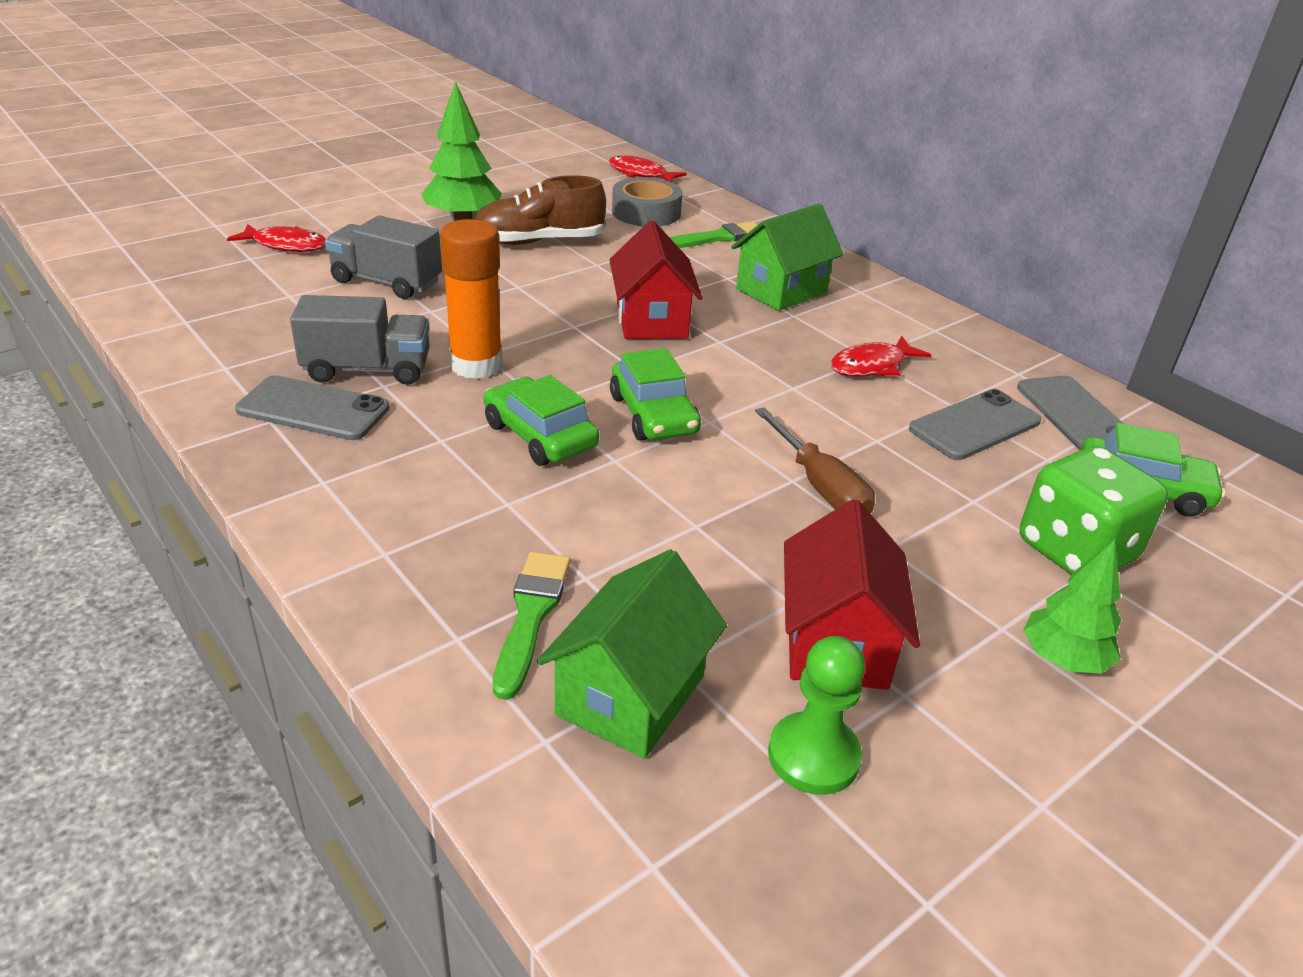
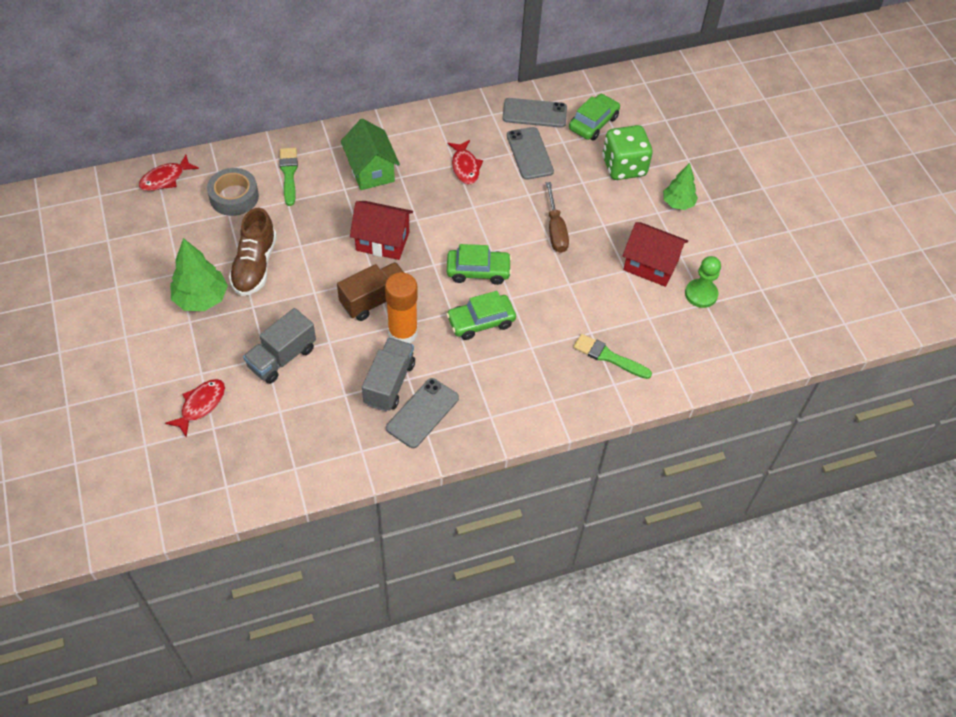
camera: 70 degrees left, 20 degrees up
green house [537,549,727,759] -> none
brown screwdriver [755,407,875,513] -> brown screwdriver turned 90 degrees clockwise [546,182,569,253]
none -> brown truck [337,262,404,321]

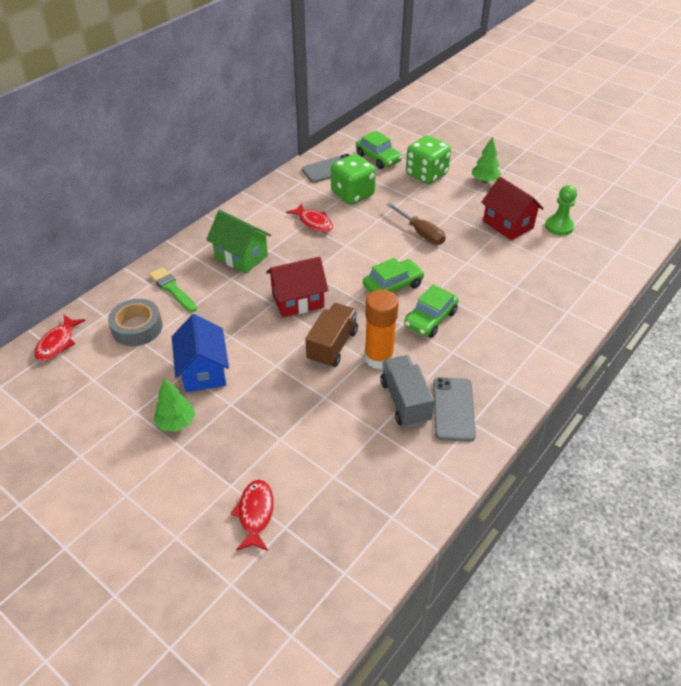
camera: 30 degrees left, 10 degrees down
green tree [171,238,228,311] -> green tree [154,378,195,432], size x0.66
brown shoe [229,208,277,296] -> blue house [172,314,229,392]
grey truck [243,308,316,384] -> none
grey phone [507,127,554,180] -> green dice [331,154,376,204]
green car [569,94,620,141] -> green car turned 135 degrees clockwise [356,131,402,169]
green brush [573,334,652,379] -> none
red house [623,222,688,287] -> red house turned 60 degrees clockwise [481,177,544,240]

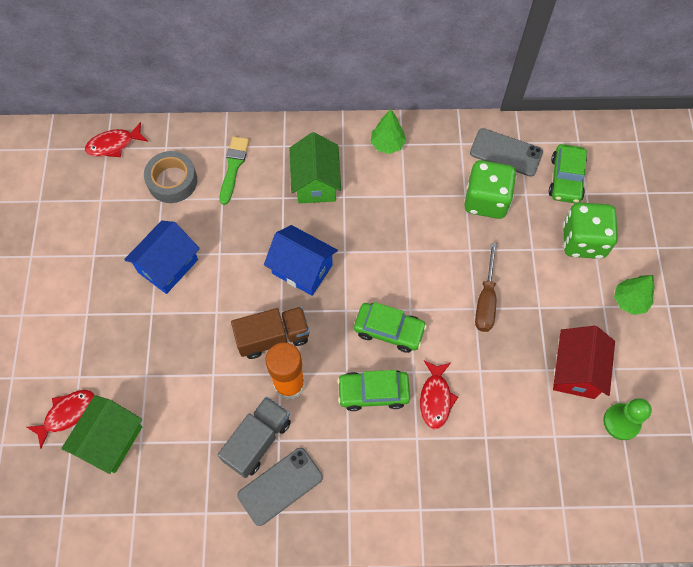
camera: 50 degrees right, 20 degrees up
green tree [154,378,195,432] -> green tree moved to [370,109,406,154]
red house [266,257,328,318] -> blue house [264,225,338,296]
red fish [286,203,333,232] -> red fish moved to [420,361,458,429]
none -> green house [61,395,142,474]

